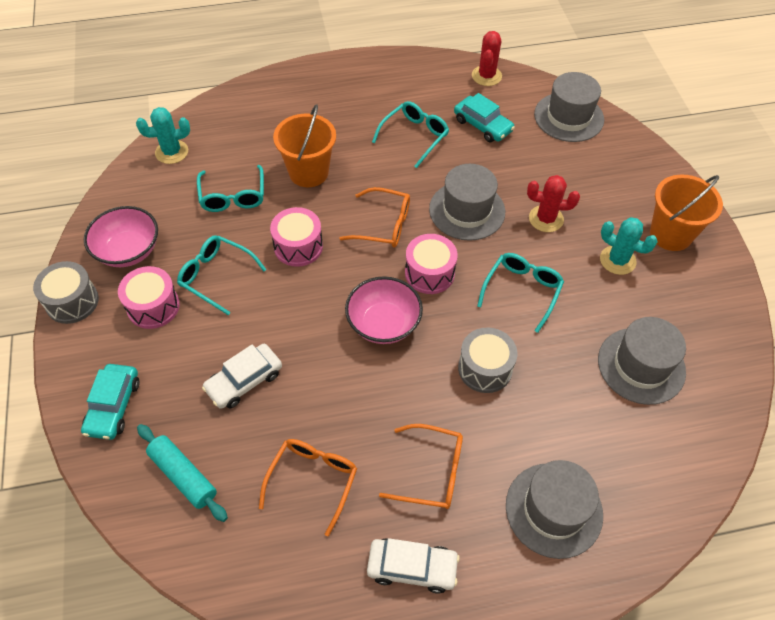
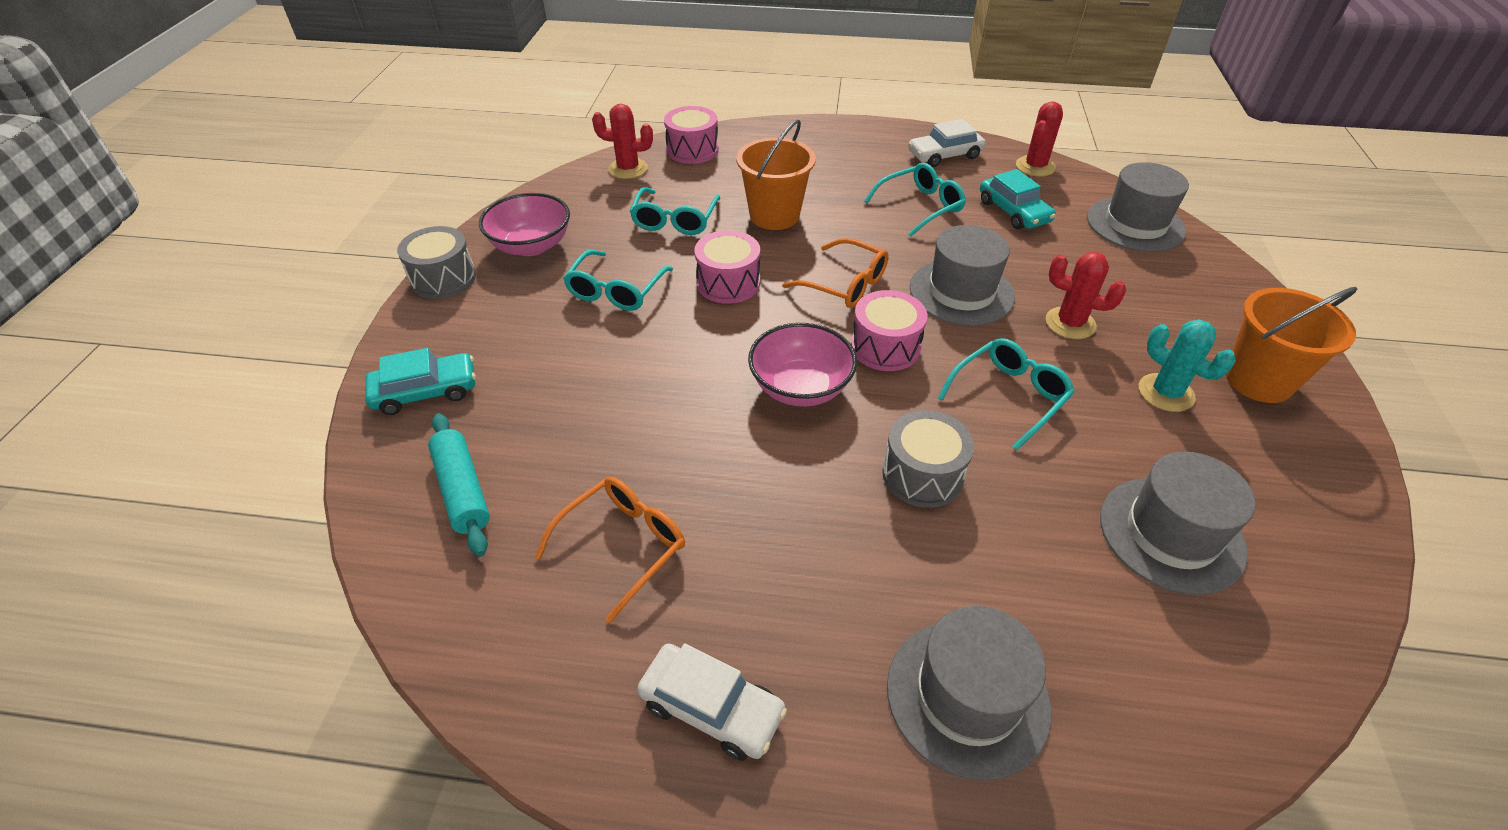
camera: 20 degrees right, 10 degrees down
turquoise car [81,364,139,440] -> turquoise car turned 135 degrees counterclockwise [365,348,476,415]
pink drum [118,266,180,329] -> pink drum moved to [664,106,718,164]
turquoise cactus [136,107,190,164] -> red cactus [592,104,653,179]
turquoise glasses [177,235,266,315] -> turquoise glasses turned 120 degrees counterclockwise [563,250,673,311]
white car [202,344,282,409] -> white car moved to [908,119,985,167]
orange glasses [379,424,463,509] -> none

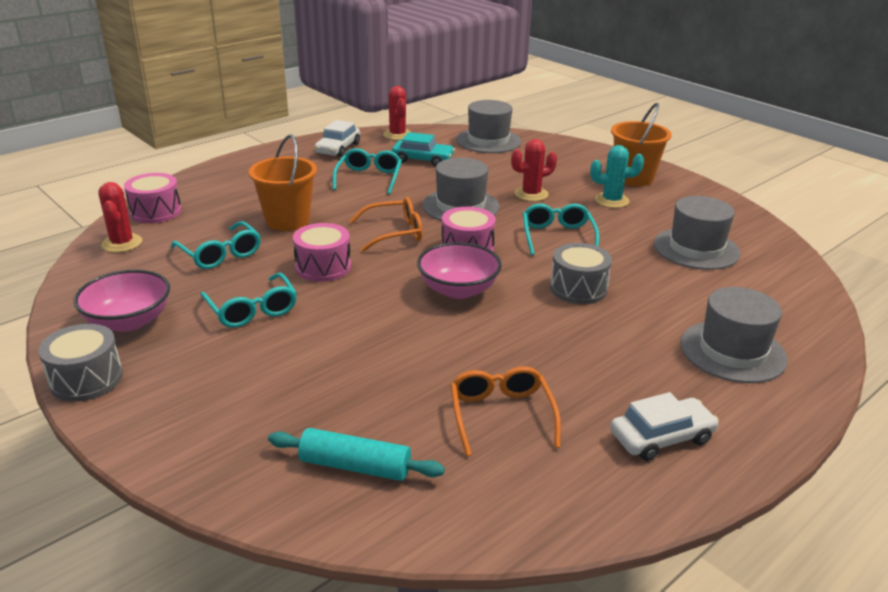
camera: 50 degrees left, 15 degrees down
turquoise car [365,348,476,415] -> none
red cactus [592,104,653,179] -> red cactus turned 60 degrees counterclockwise [98,182,142,253]

